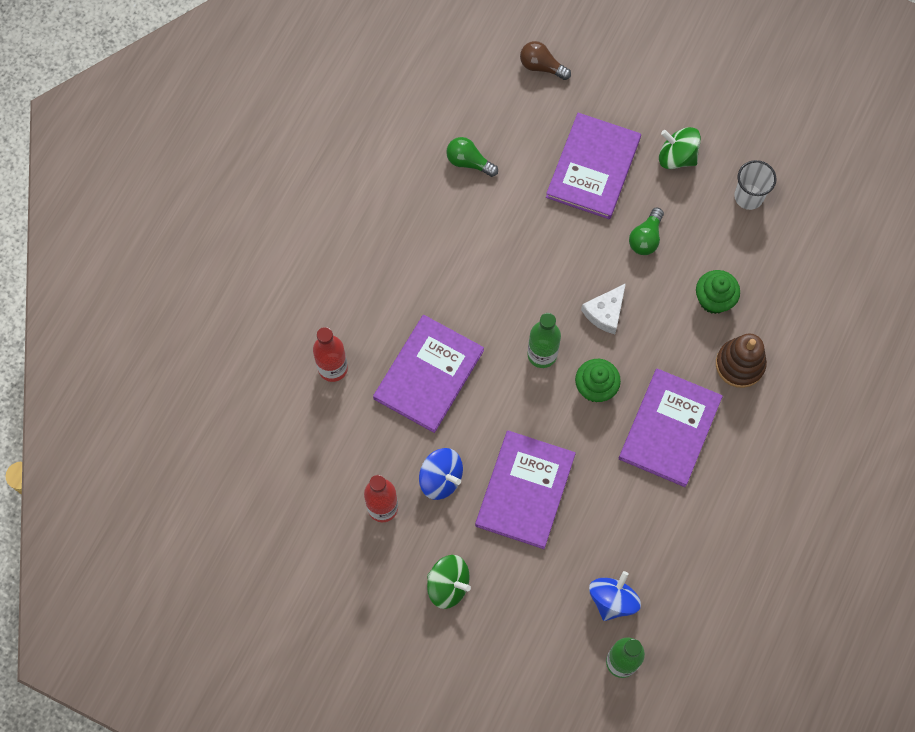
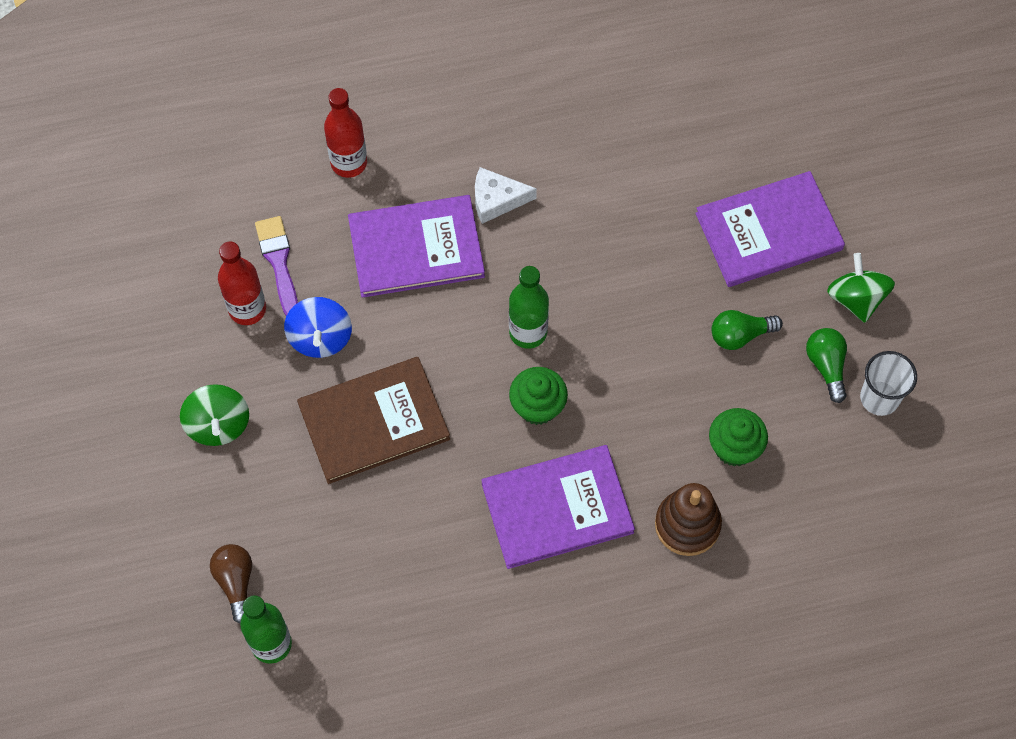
camera: 50 degrees right, 5 degrees down
green light bulb [446,137,498,177] -> green light bulb moved to [806,328,847,403]
purple book [475,430,576,549] -> brown book [297,357,450,484]
brown light bulb [520,41,571,80] -> brown light bulb moved to [210,544,252,623]
white cheese [581,283,626,334] -> white cheese moved to [475,167,537,224]
blue spinning top [589,571,641,621] -> none
none -> purple brush [255,216,298,316]

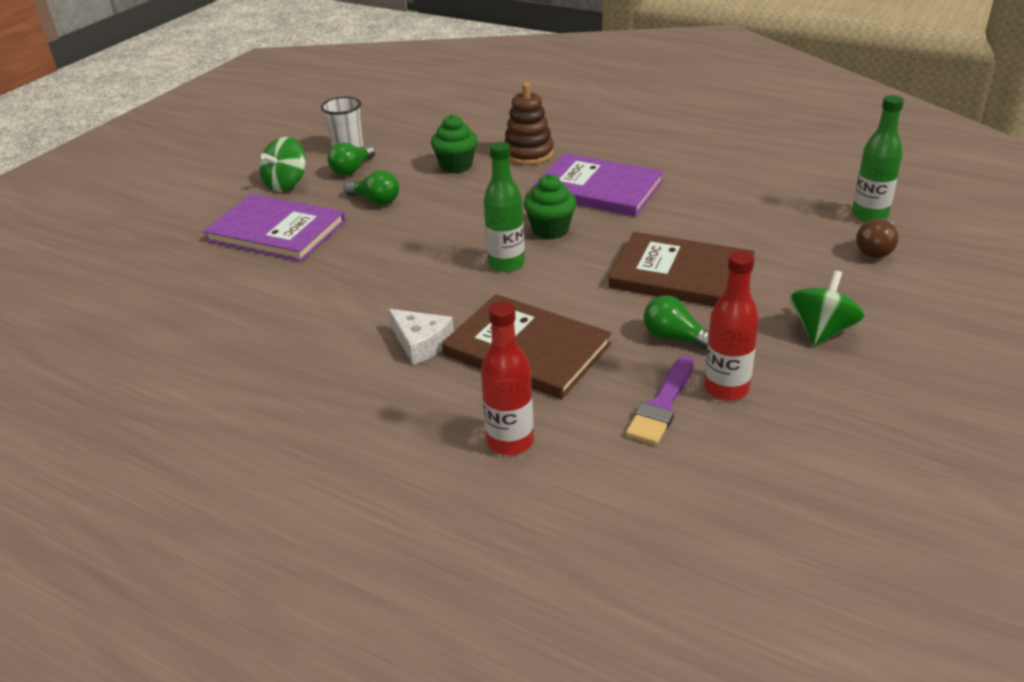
camera: 135 degrees left, 30 degrees down
blue spinning top [284,297,352,358] -> green light bulb [644,295,709,350]
purple book [348,195,485,298] -> brown book [442,294,612,399]

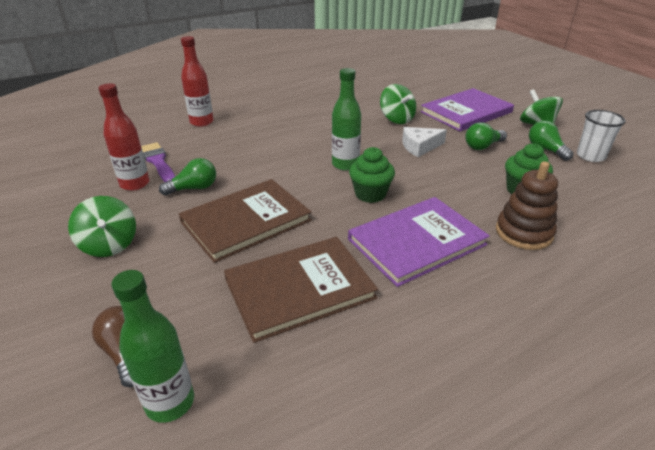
camera: 120 degrees right, 0 degrees up
white cheese [388,309,454,365] -> white cheese moved to [402,127,447,157]
brown book [442,294,612,399] -> brown book moved to [224,237,378,343]
none -> green spinning top [380,84,416,124]

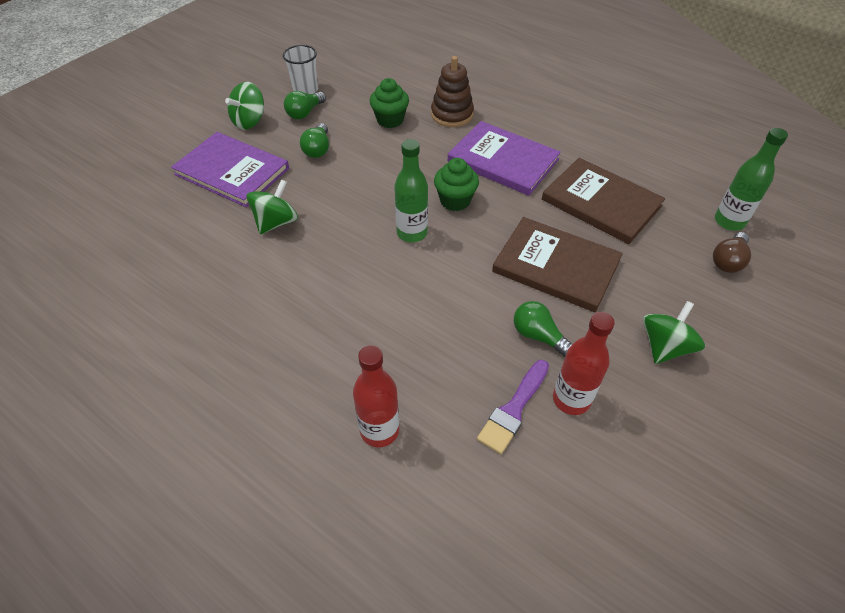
camera: 115 degrees left, 15 degrees up
white cheese [402,127,447,157] -> none
green light bulb [465,122,507,150] -> green light bulb turned 60 degrees clockwise [300,123,329,158]

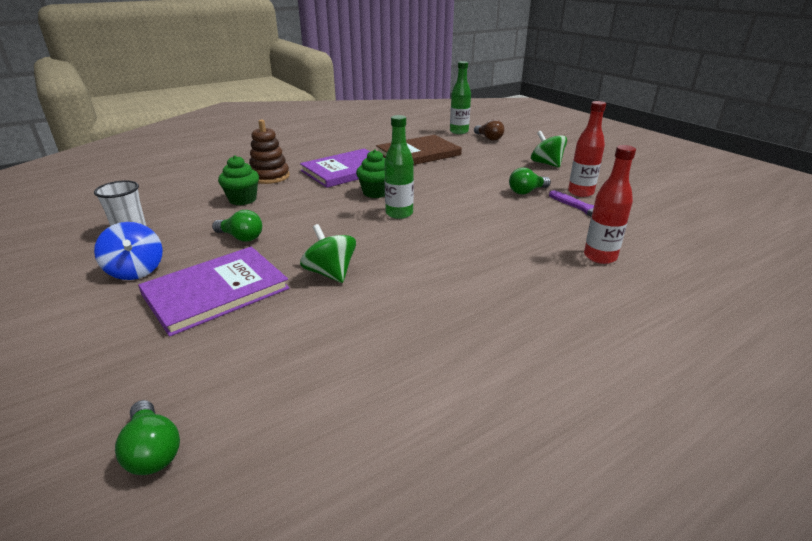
camera: 70 degrees left, 20 degrees down
green spinning top [225,82,264,130] -> blue spinning top [94,222,163,280]
green light bulb [284,91,326,119] -> green light bulb moved to [115,400,180,475]
brown book [492,217,623,312] -> none

